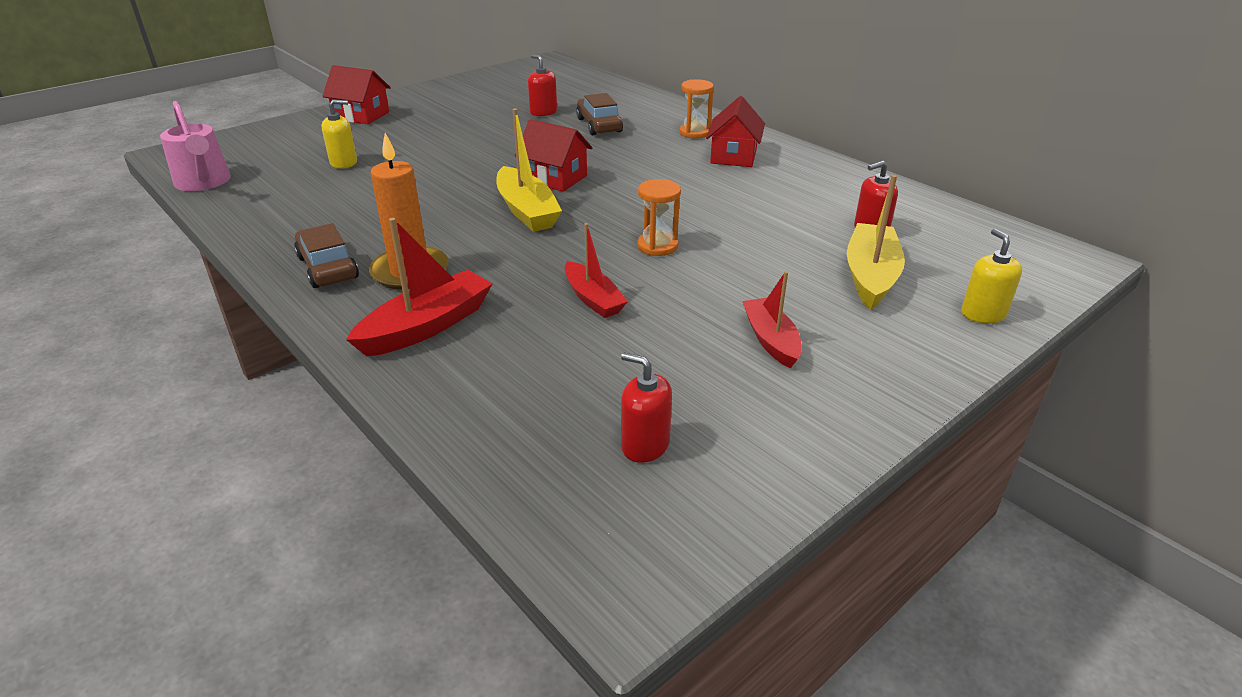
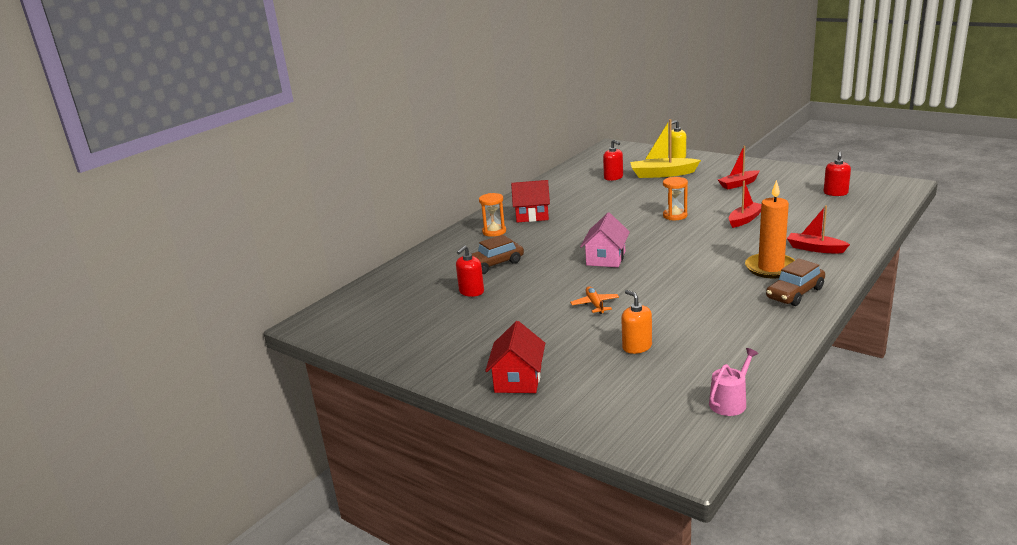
camera: 100 degrees left, 10 degrees down
pink watering can [160,101,231,191] -> pink watering can [709,348,758,416], size x0.66
yellow soap dispenser [322,100,357,169] -> orange soap dispenser [621,290,652,354]
red boat [346,218,492,357] -> red boat [787,206,850,253], size x0.67
yellow boat [496,108,562,232] -> none
red house [515,119,592,192] -> pink house [580,213,630,267]
none -> orange plane [570,286,619,314]

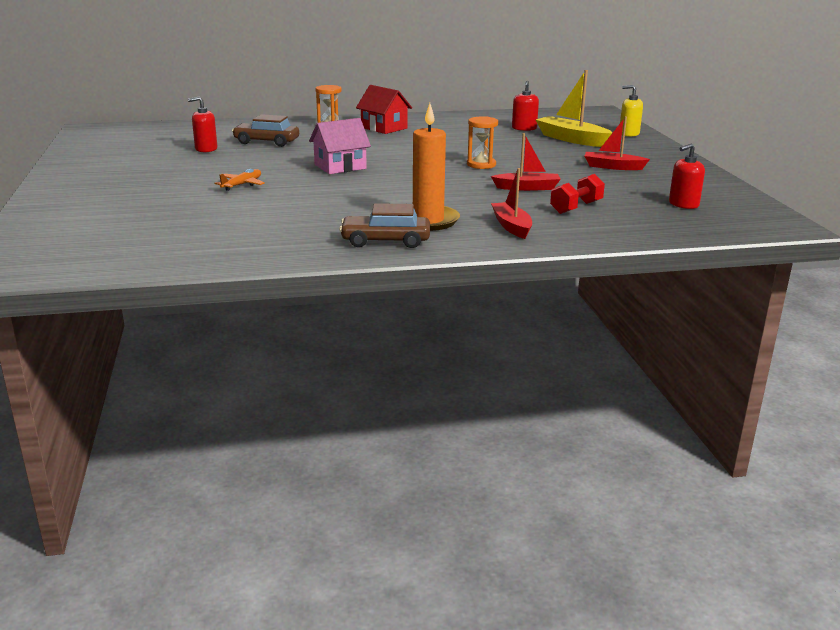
camera: 40 degrees right, 0 degrees up
red house [485,321,545,393] -> none
orange soap dispenser [621,290,652,354] -> none
pink watering can [709,348,758,416] -> none
none -> red dumbbell [550,174,605,214]

